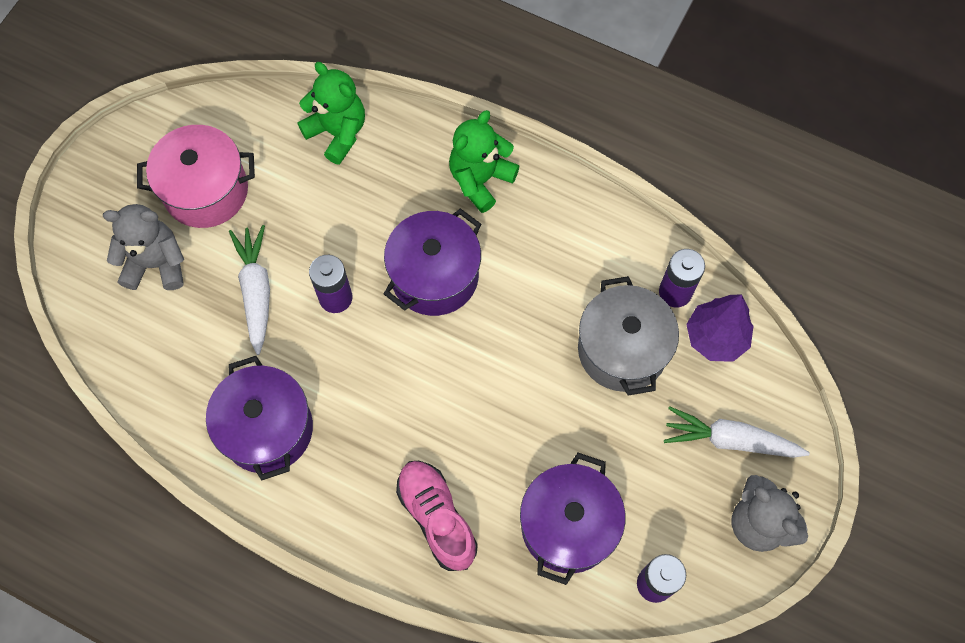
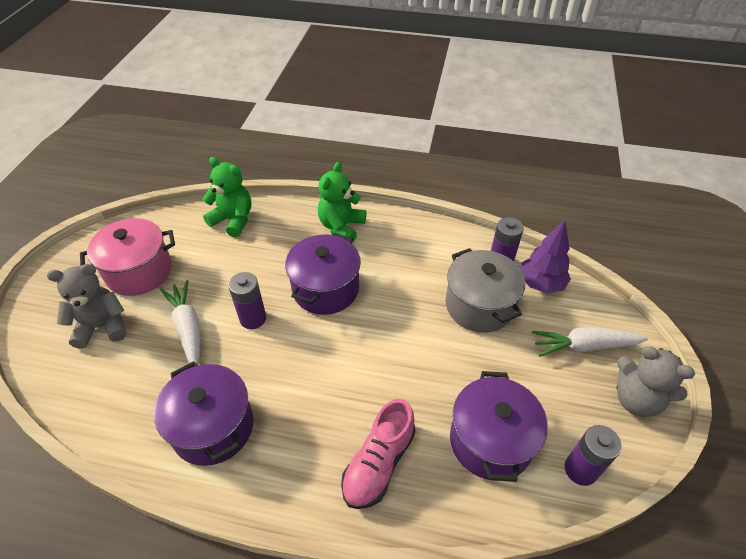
camera: 15 degrees left, 20 degrees down
pink shoe [396,461,478,571] -> pink shoe turned 105 degrees counterclockwise [341,399,415,509]

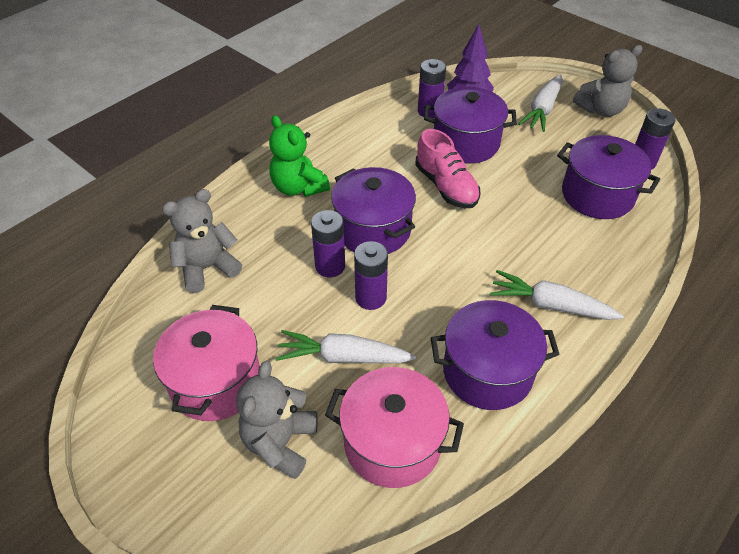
camera: 60 degrees left, 0 degrees up
green teddy bear [202,157,252,237] -> grey teddy bear [162,189,242,293]
pink shoe [341,399,415,509] -> pink shoe moved to [415,129,481,208]
grey pot [446,248,525,333] -> purple pot [424,87,517,164]
none -> purple battery [311,210,345,277]
none -> pink pot [325,367,464,488]
none -> white carrot [490,270,624,320]

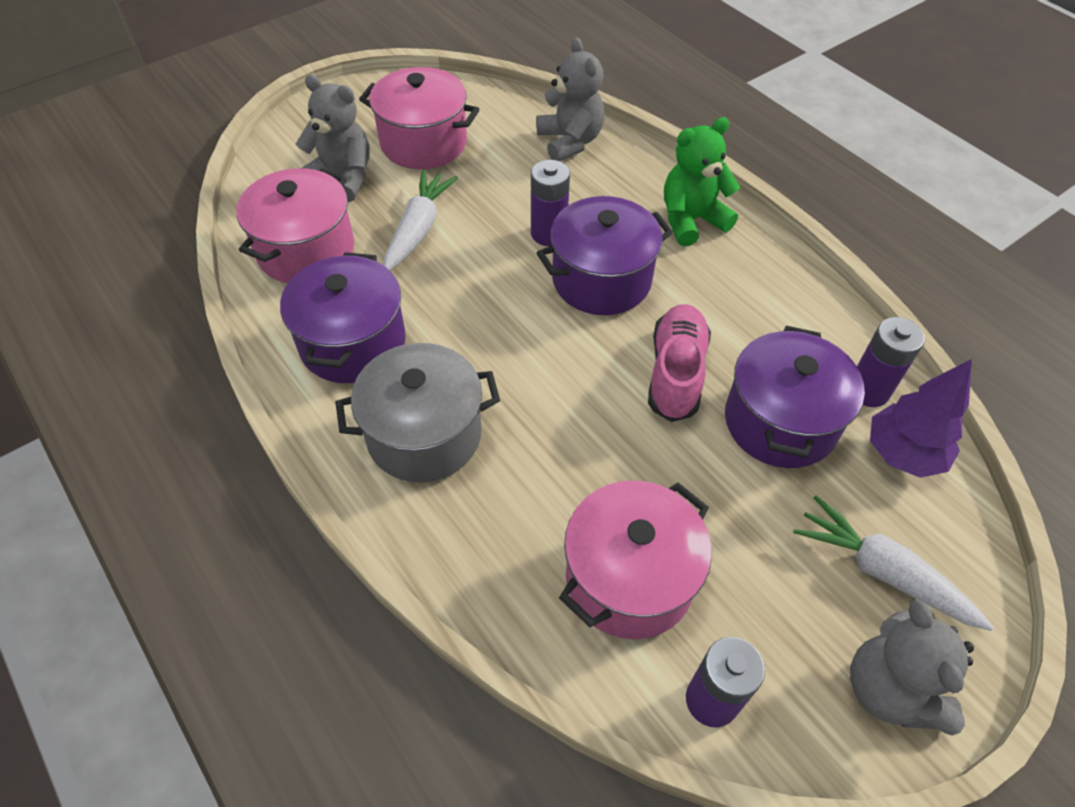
camera: 100 degrees right, 5 degrees up
purple battery [354,241,388,310] -> none
pink shoe [415,129,481,208] -> pink shoe turned 120 degrees clockwise [648,304,711,422]
white carrot [490,270,624,320] -> grey pot [335,343,500,483]
purple pot [557,135,660,219] -> pink pot [559,480,712,639]

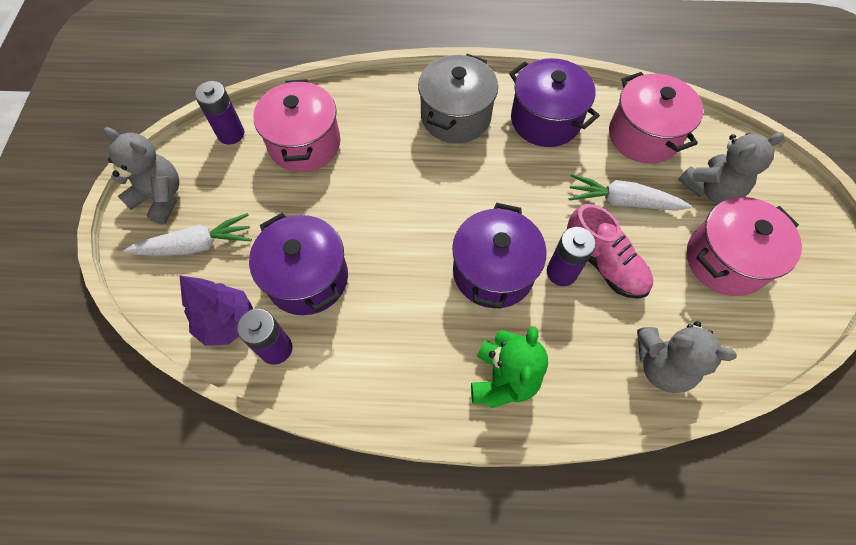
camera: 130 degrees right, 10 degrees up
white carrot [383,170,458,270] -> white carrot turned 135 degrees clockwise [569,174,691,211]
pink shoe [648,304,711,422] -> pink shoe moved to [567,204,653,299]

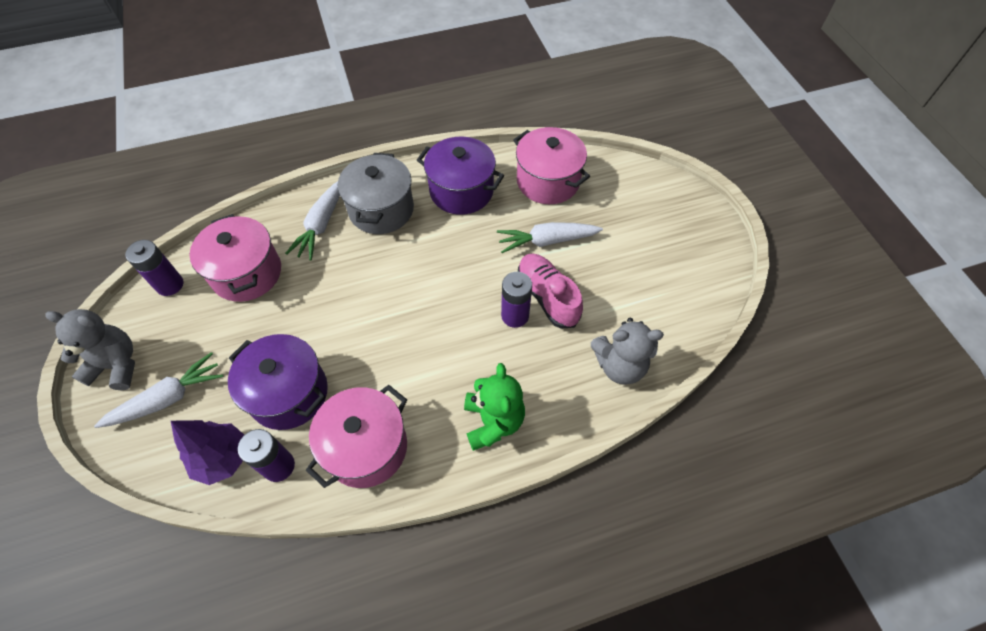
camera: 20 degrees left, 5 degrees down
purple pot [452,203,547,309] -> none
pink shoe [567,204,653,299] -> pink shoe turned 150 degrees counterclockwise [518,253,583,328]
grey teddy bear [678,132,784,203] -> none
pink pot [687,197,802,296] -> pink pot moved to [306,385,407,488]
none -> white carrot [285,181,340,261]

